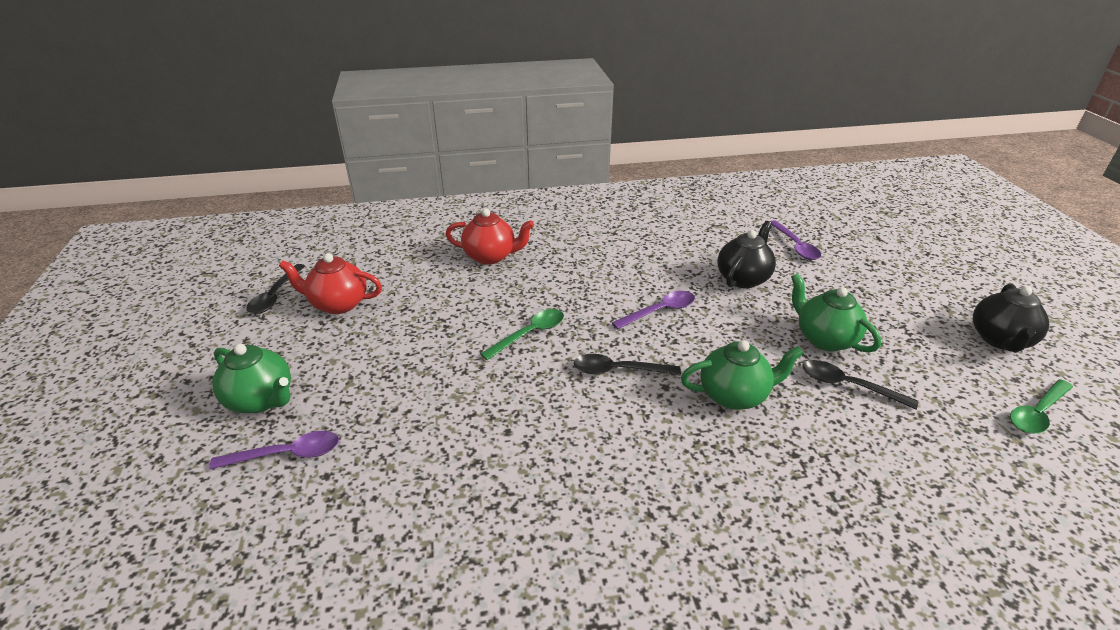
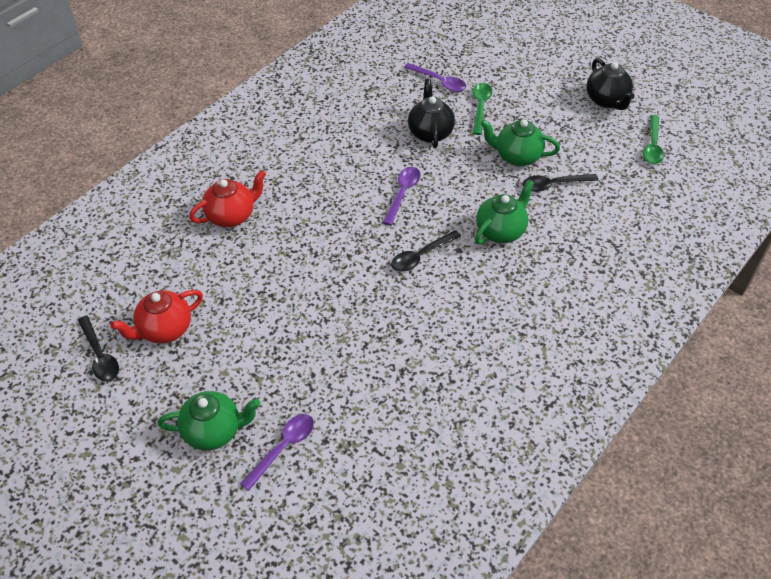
camera: 40 degrees left, 15 degrees up
green spoon [480,309,564,360] -> green spoon moved to [473,83,492,135]

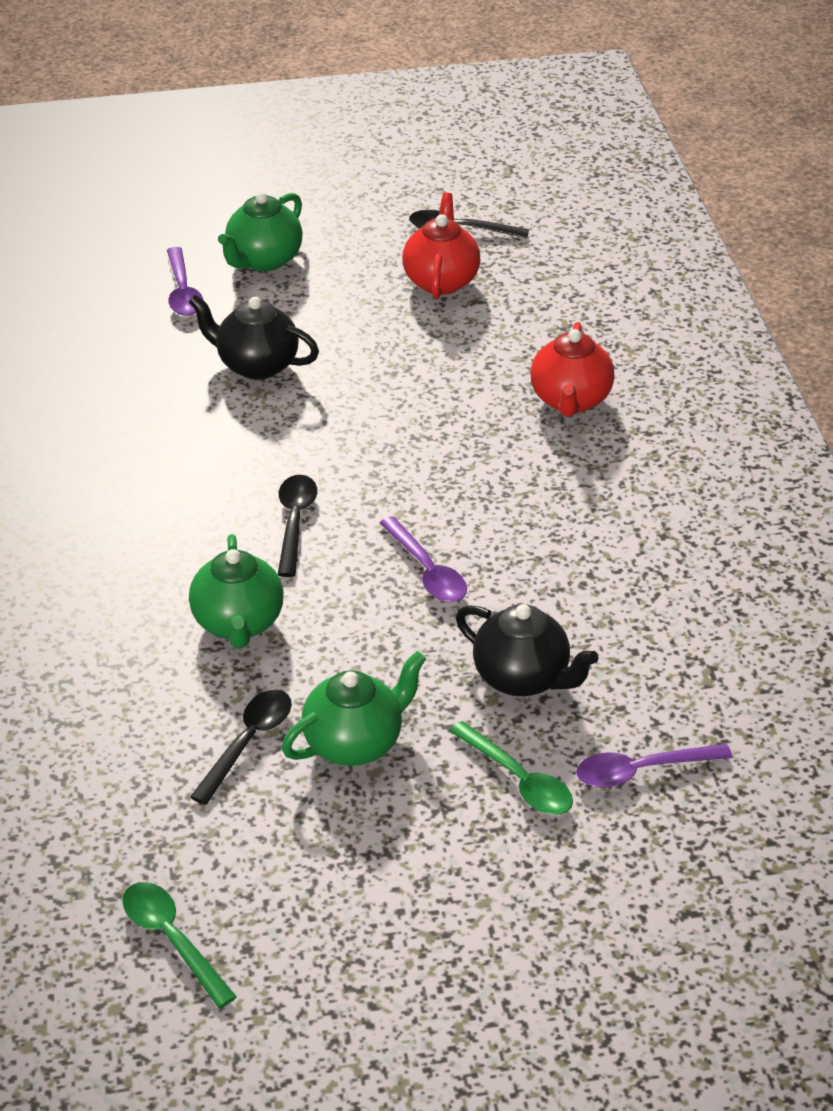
camera: 130 degrees right, 10 degrees down
black teapot [586,58,635,110] -> black teapot moved to [189,295,319,380]

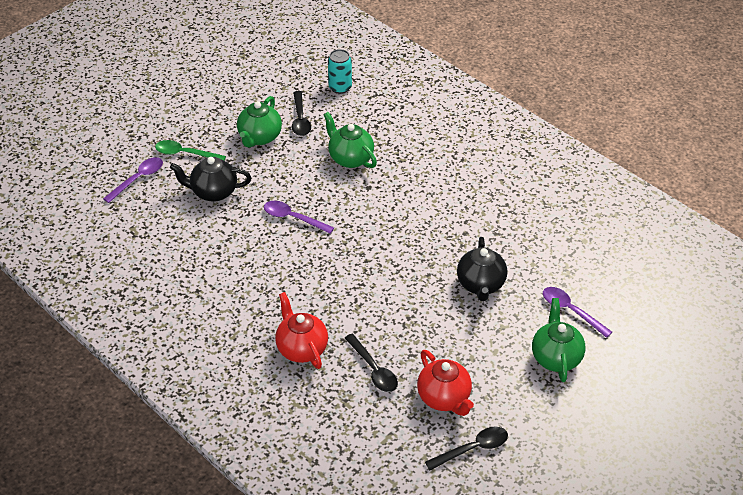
camera: 145 degrees right, 5 degrees up
green spoon [122,882,237,1008] -> none
black teapot [189,295,319,380] -> black teapot turned 105 degrees clockwise [457,237,507,301]
black spoon [278,475,317,577] -> black spoon moved to [345,334,398,392]
none -> turquoise can [328,49,352,94]

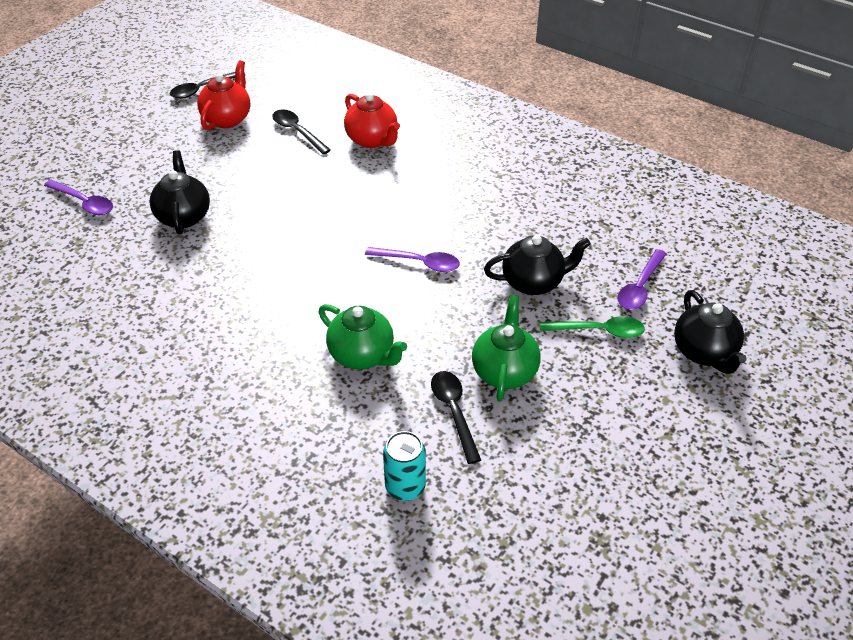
camera: 170 degrees right, 0 degrees up
red teapot [417,350,474,416] -> red teapot turned 60 degrees clockwise [197,60,250,130]
green teapot [532,298,585,382] -> none
none -> black teapot [674,290,747,374]

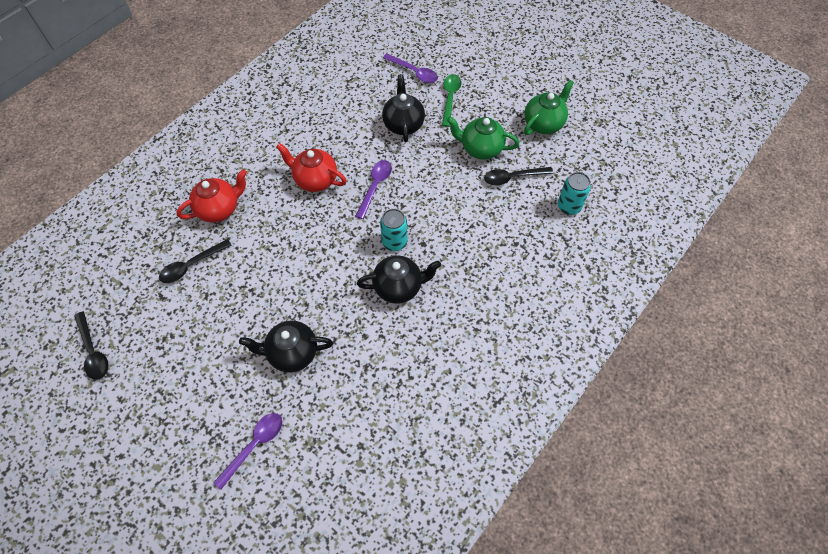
camera: 85 degrees left, 15 degrees up
red teapot [197,60,250,130] -> red teapot moved to [276,143,347,192]
green teapot [318,304,407,369] -> green teapot moved to [524,80,574,135]
black teapot [674,290,747,374] -> black teapot moved to [357,255,441,304]
none -> turquoise can [380,209,407,251]

